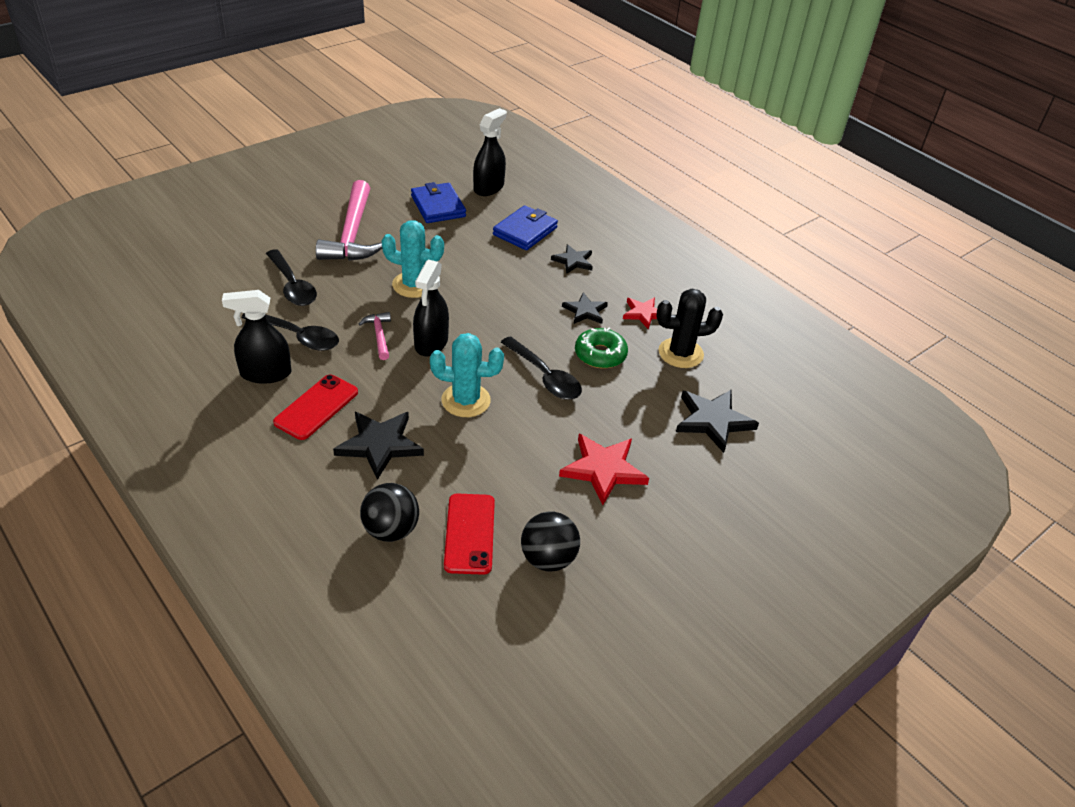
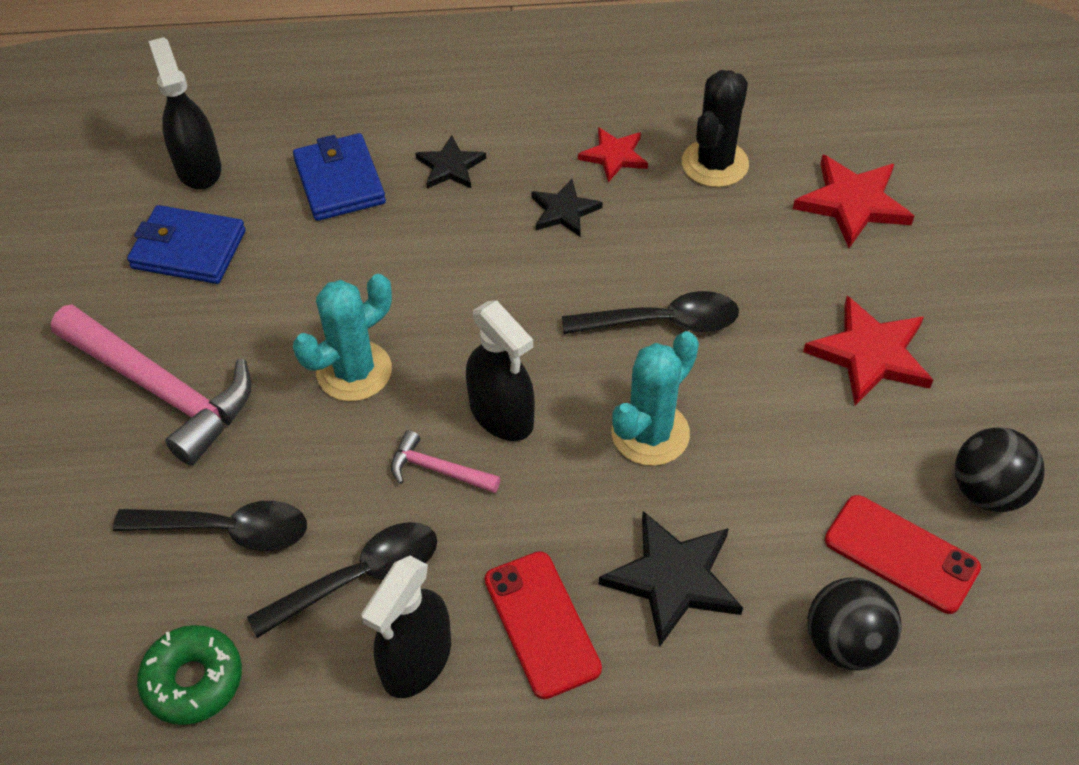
camera: 50 degrees left, 10 degrees up
green donut [575,327,628,368] -> green donut moved to [137,625,242,725]
black star [676,389,759,453] -> red star [793,154,914,248]

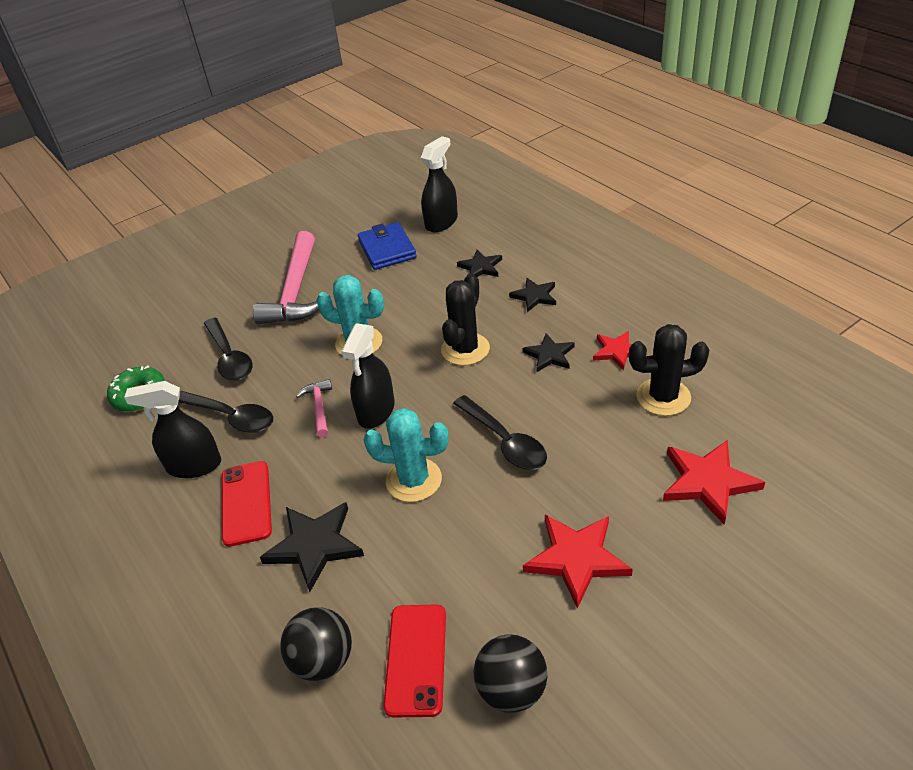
camera: 60 degrees right, 10 degrees down
blue wallet [293,133,386,221] -> black star [457,250,502,277]
red phone [485,551,602,699] -> red phone turned 45 degrees counterclockwise [222,461,272,547]
none -> black cactus [441,273,490,366]

